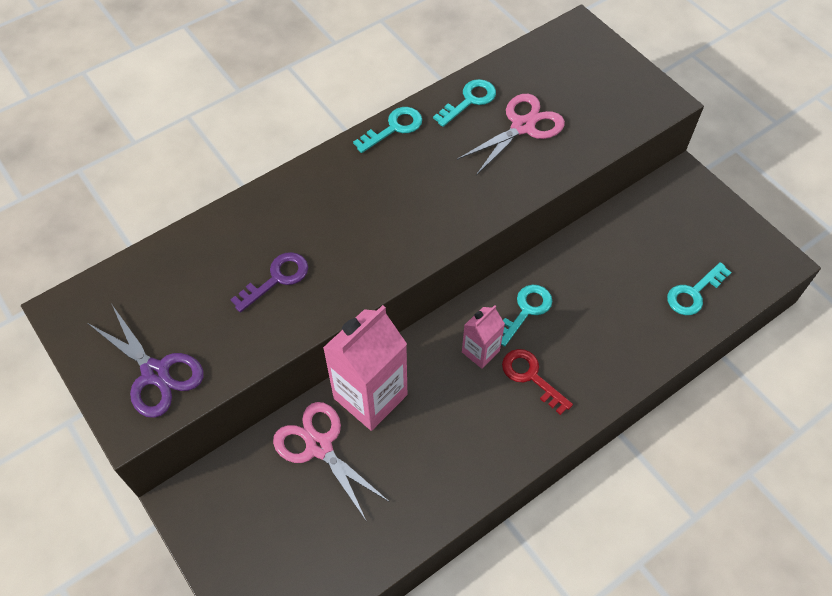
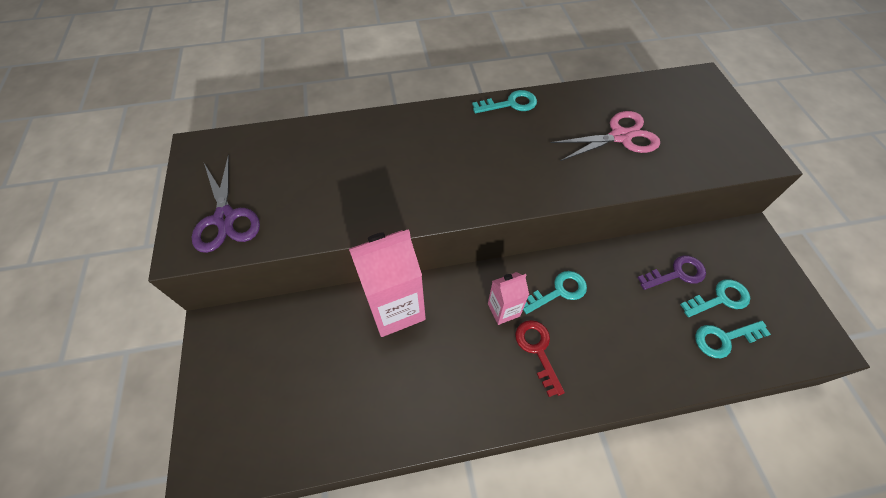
camera: 25 degrees right, 0 degrees up
purple key [230,252,308,313] -> purple key moved to [637,256,706,290]
pink scissors [273,402,390,522] -> none
turquoise key [433,79,496,127] -> turquoise key moved to [680,279,750,317]

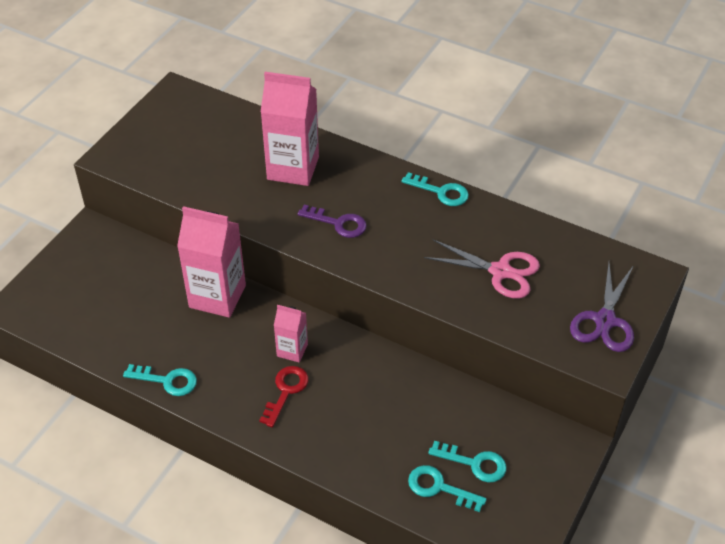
camera: 40 degrees right, 10 degrees down
purple scissors [192,155,260,253] -> purple scissors moved to [570,263,634,352]
turquoise key [523,271,587,314] -> turquoise key moved to [123,364,197,396]
purple key [637,256,706,290] -> purple key moved to [298,205,367,238]
none -> pink carton [261,72,319,186]

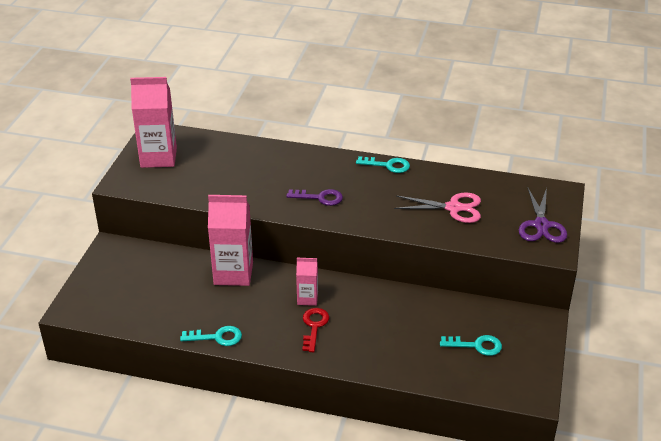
camera: 15 degrees left, 10 degrees down
pink carton [261,72,319,186] -> pink carton moved to [130,77,177,168]
turquoise key [408,465,487,512] -> none

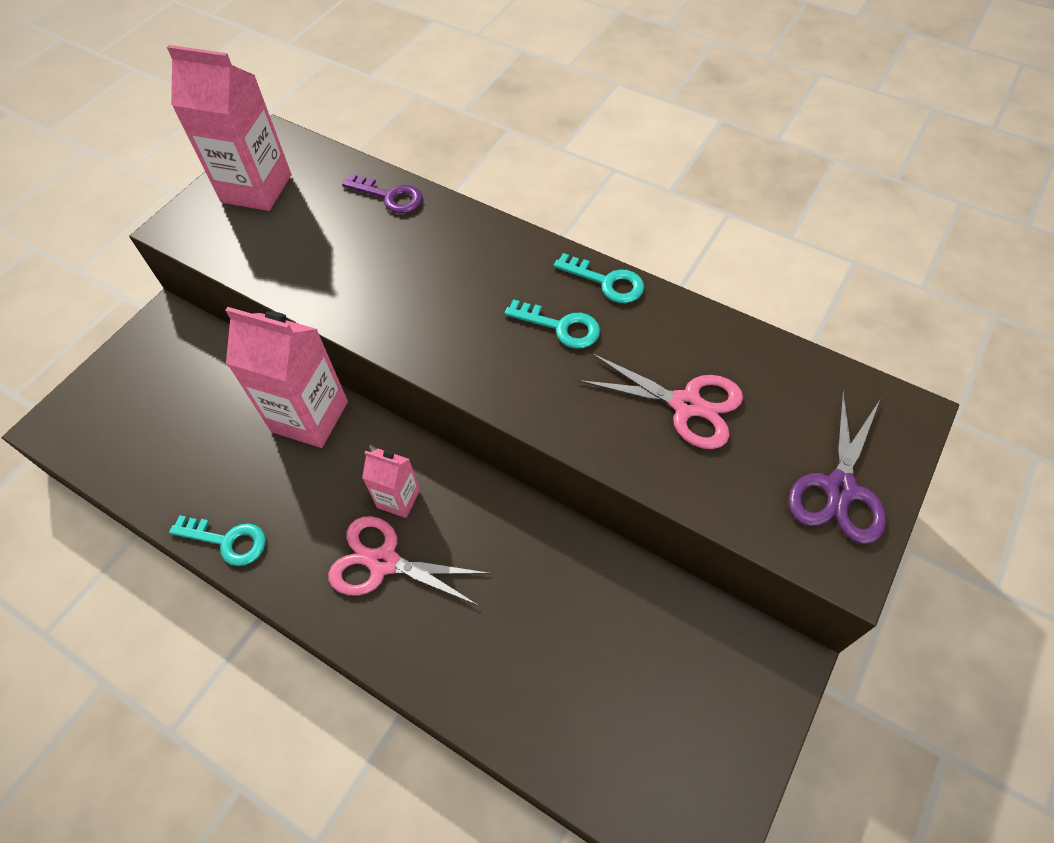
camera: 20 degrees right, 20 degrees up
purple key [286,189,343,206] -> purple key moved to [342,174,423,214]
red key [302,308,329,352] -> pink scissors [328,516,490,606]
turquoise key [440,335,502,356] -> turquoise key moved to [504,299,600,349]

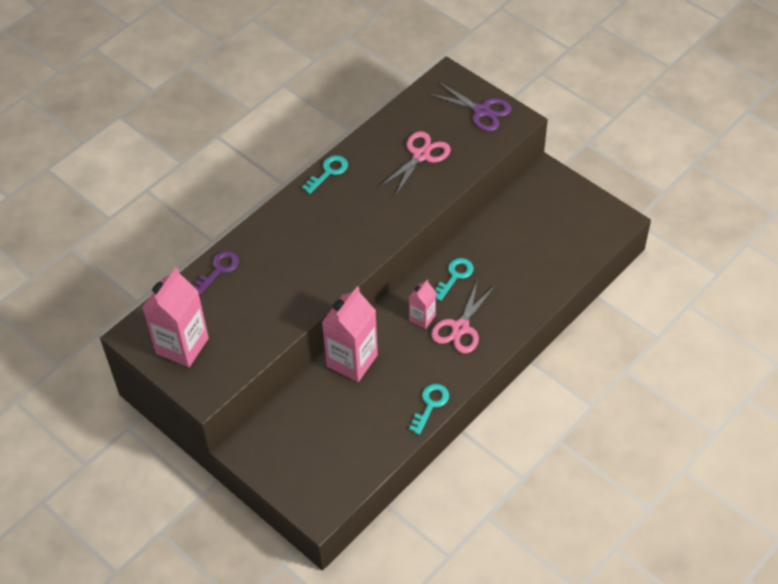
camera: 80 degrees left, 5 degrees down
turquoise key [504,299,600,349] -> turquoise key moved to [435,258,474,301]

